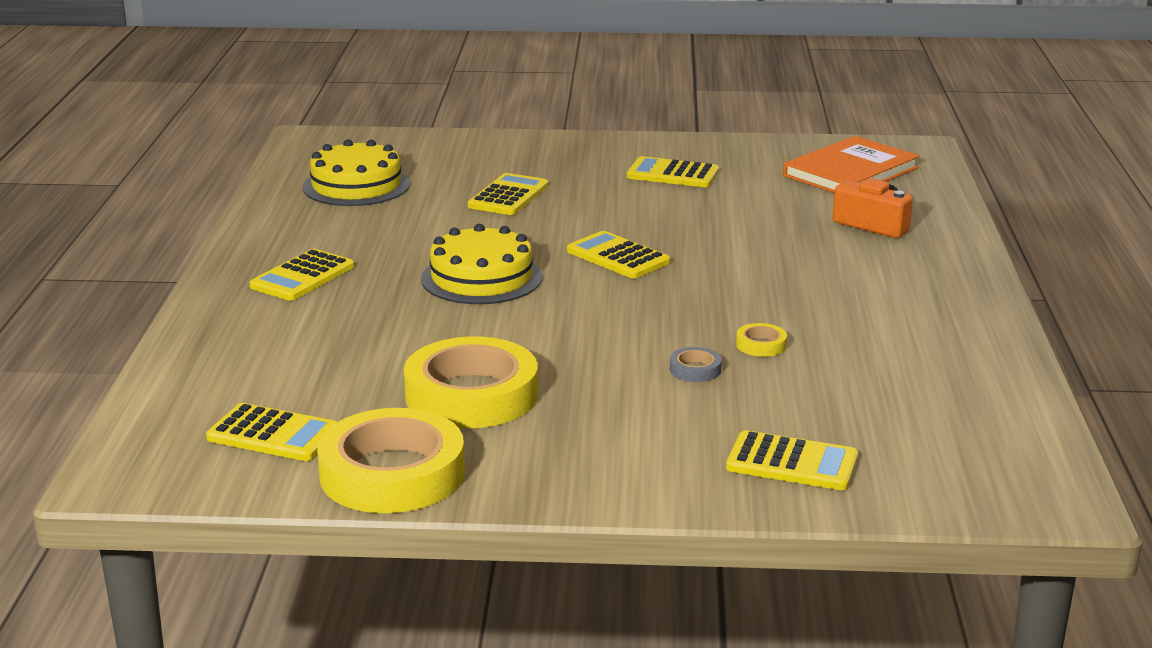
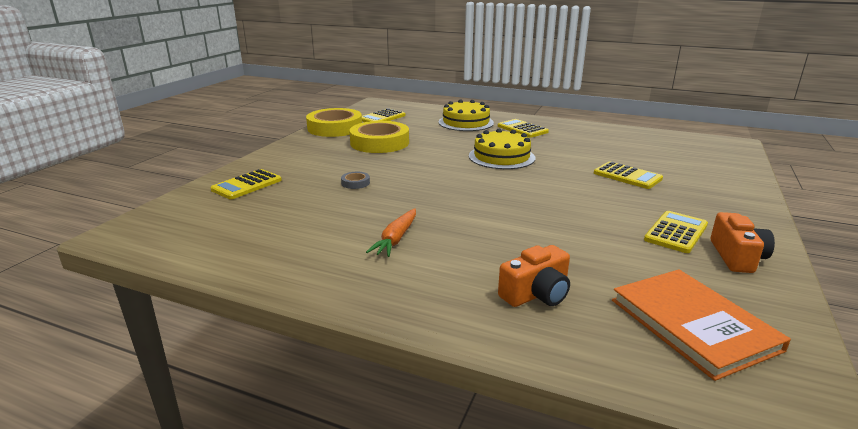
camera: 110 degrees right, 0 degrees up
yellow cake [303,139,410,206] -> yellow cake moved to [438,100,494,131]
yellow calculator [567,231,670,278] -> none
yellow tape [736,323,787,357] -> none
none -> orange carrot [366,208,416,257]
none -> orange camera [711,212,775,273]

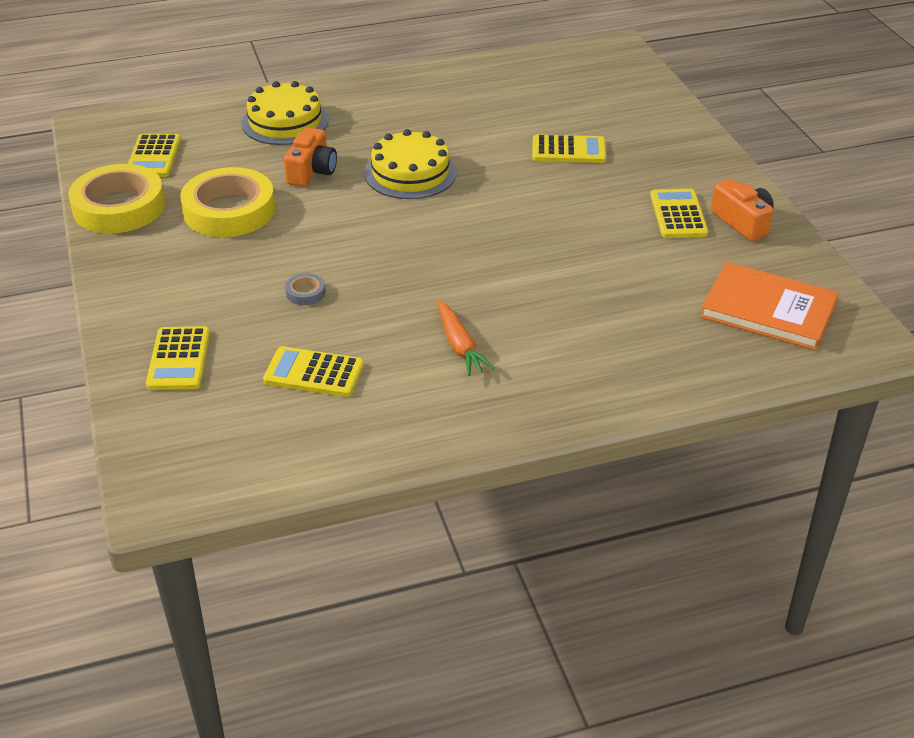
camera: 40 degrees left, 15 degrees up
yellow calculator [498,119,549,138] -> yellow calculator moved to [263,346,364,397]
orange camera [498,245,570,307] -> orange camera moved to [284,128,337,187]

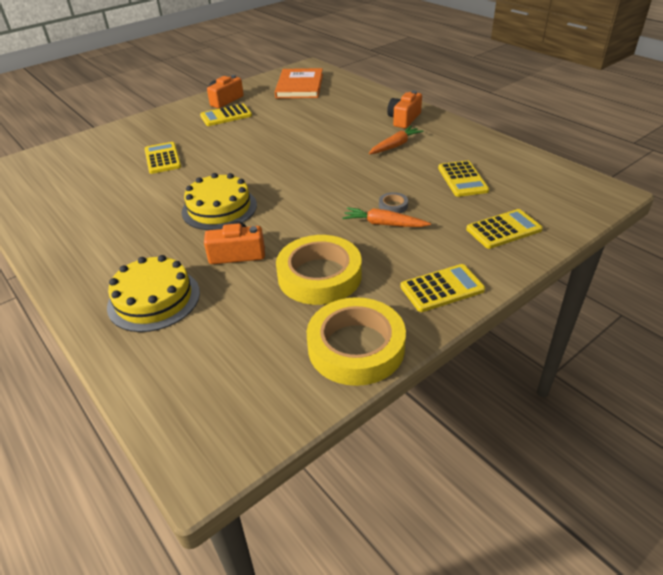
camera: 110 degrees left, 0 degrees up
yellow calculator [128,134,181,177] -> yellow calculator moved to [400,264,485,312]
none -> orange carrot [342,207,431,227]
none -> orange camera [387,91,422,128]

